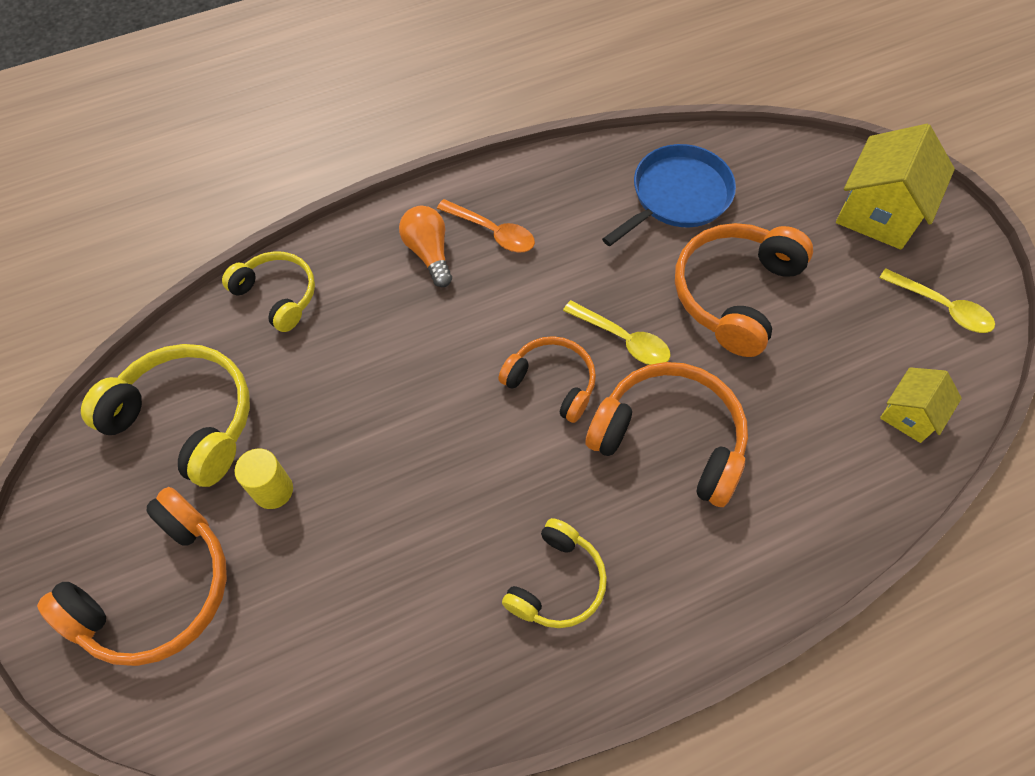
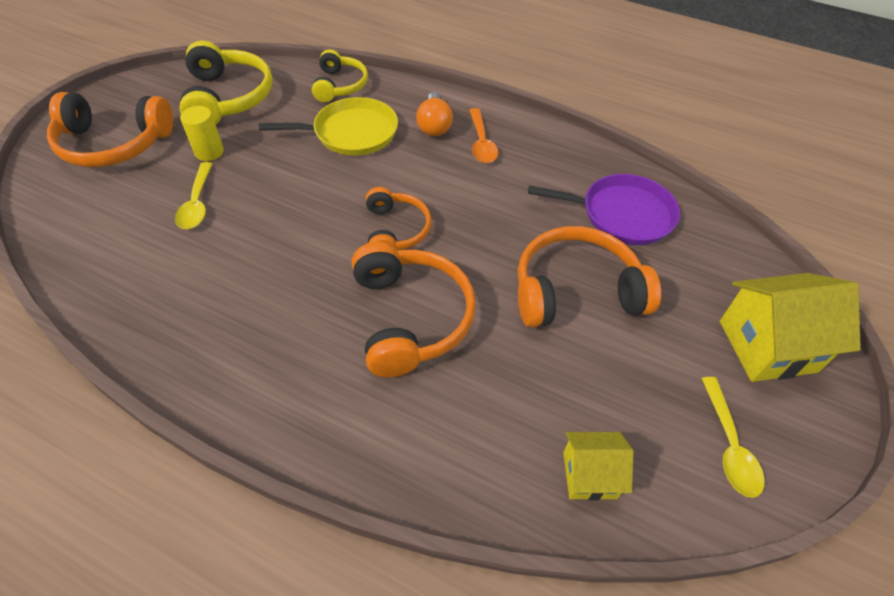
camera: 50 degrees right, 10 degrees down
orange light bulb [399,206,452,287] -> orange light bulb turned 150 degrees clockwise [416,92,453,136]
yellow headphones [502,518,607,628] -> none
yellow spoon [563,300,671,365] -> yellow spoon moved to [175,162,212,229]
blue pan [602,144,736,246] -> purple pan [528,174,680,245]
none -> yellow pan [259,97,398,156]

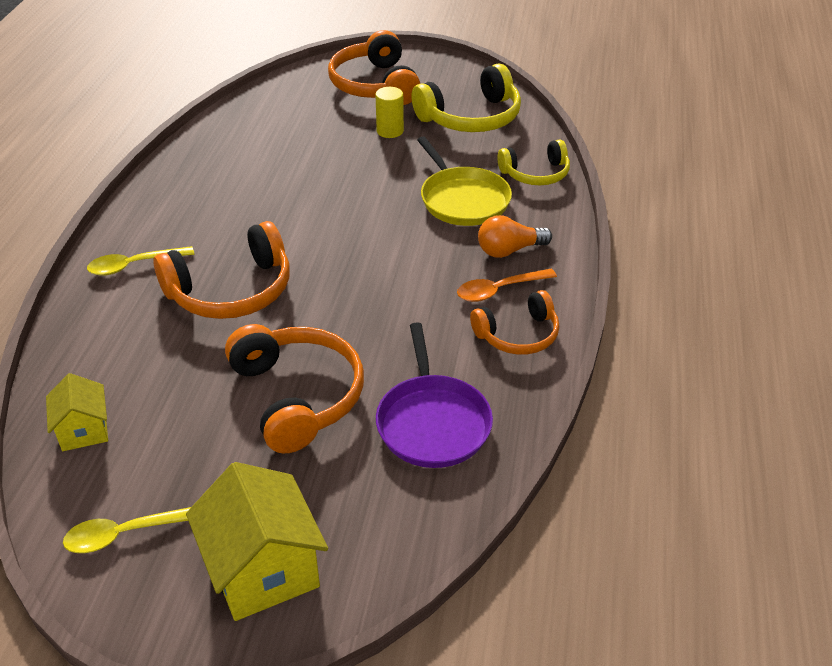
camera: 75 degrees right, 10 degrees down
yellow spoon [175,162,212,229] -> yellow spoon moved to [87,246,194,276]
orange headphones [366,187,431,250] -> orange headphones moved to [470,290,559,355]

